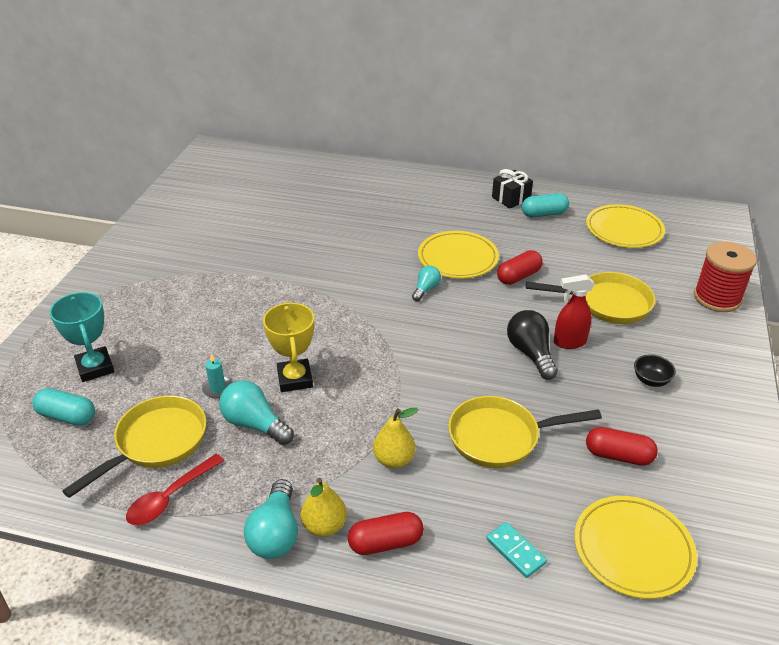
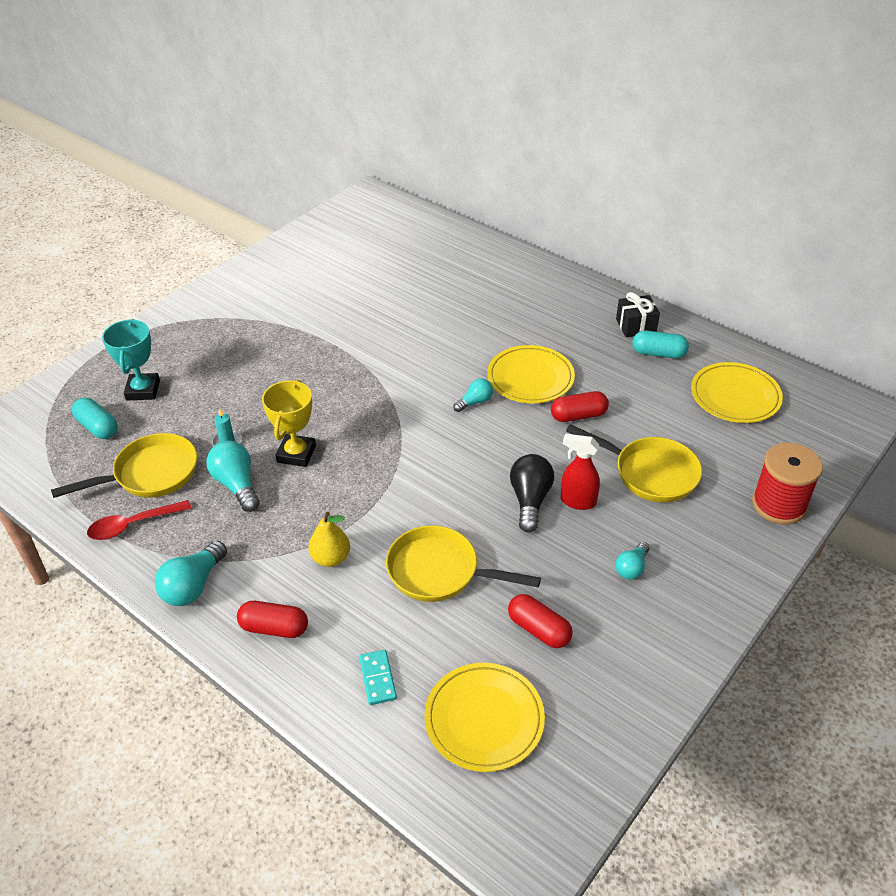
camera: 25 degrees right, 5 degrees up
yellow pear [300,478,347,537] -> none
black bowl [634,354,676,387] -> turquoise light bulb [615,542,650,580]

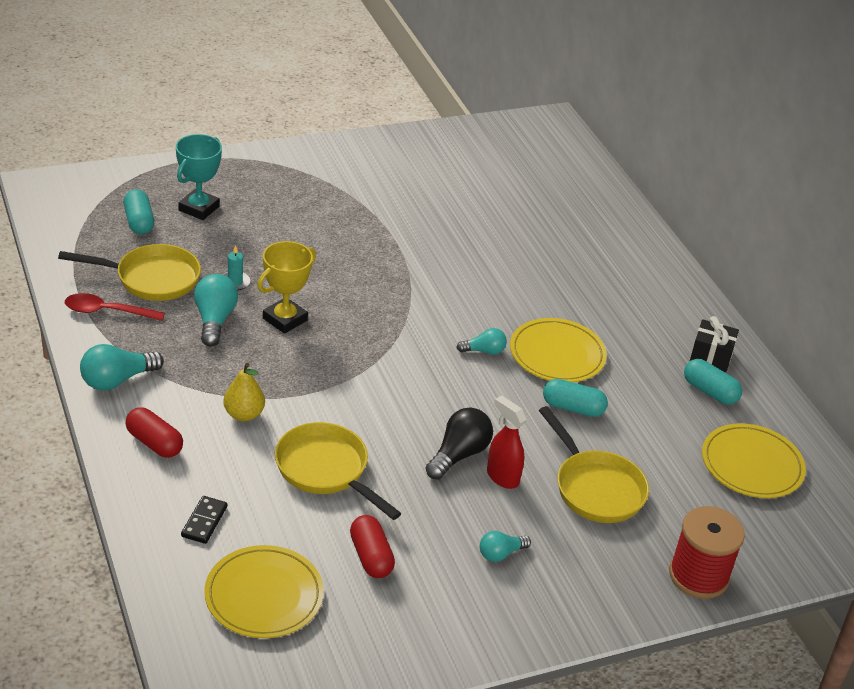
camera: 25 degrees right, 5 degrees down
turquoise domino [359,650,397,705] -> black domino [181,496,227,544]
red capsule [551,391,609,422] -> turquoise capsule [543,379,608,417]

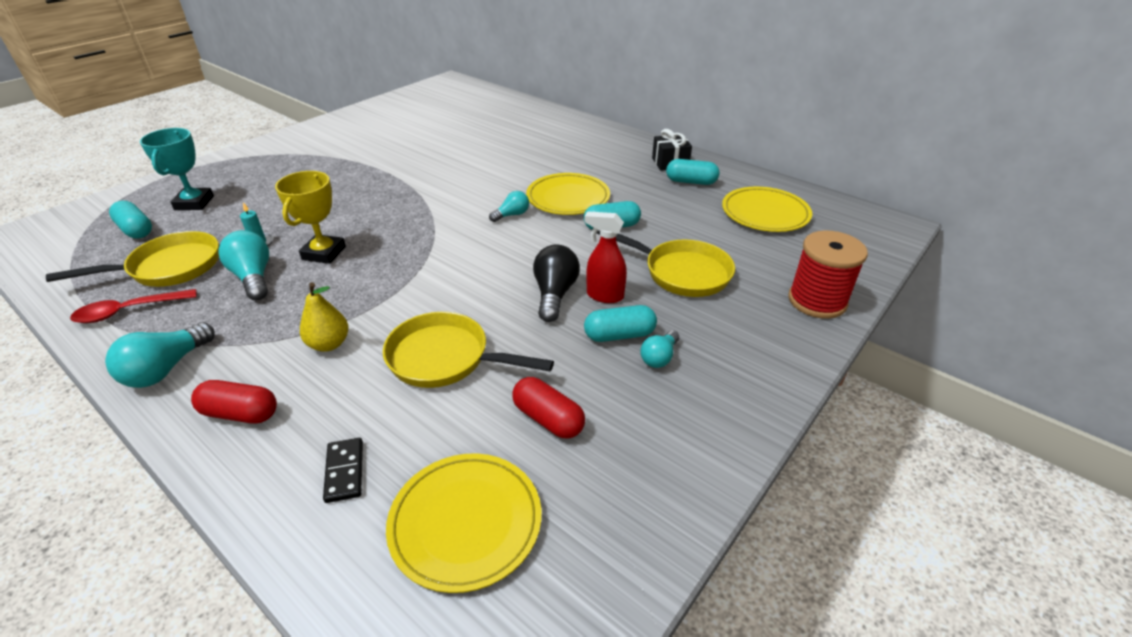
camera: 25 degrees left, 0 degrees up
none -> turquoise capsule [584,305,657,342]

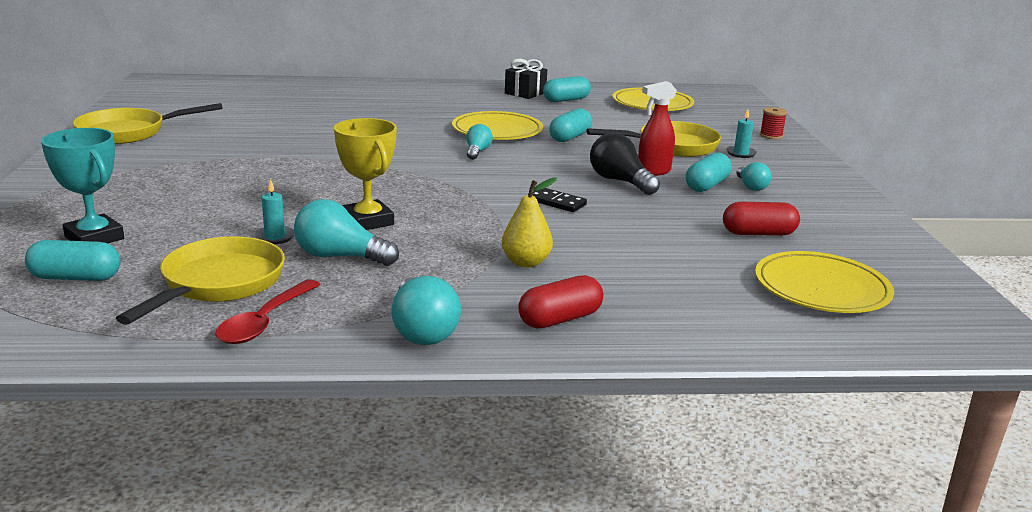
camera: 45 degrees left, 15 degrees down
black domino [323,438,363,503] -> black domino moved to [528,188,587,212]
yellow pan [383,312,554,388] -> yellow pan moved to [73,103,223,144]
red spool [788,230,868,319] -> red spool [760,107,787,139], size x0.48
none -> turquoise candle [726,109,757,158]

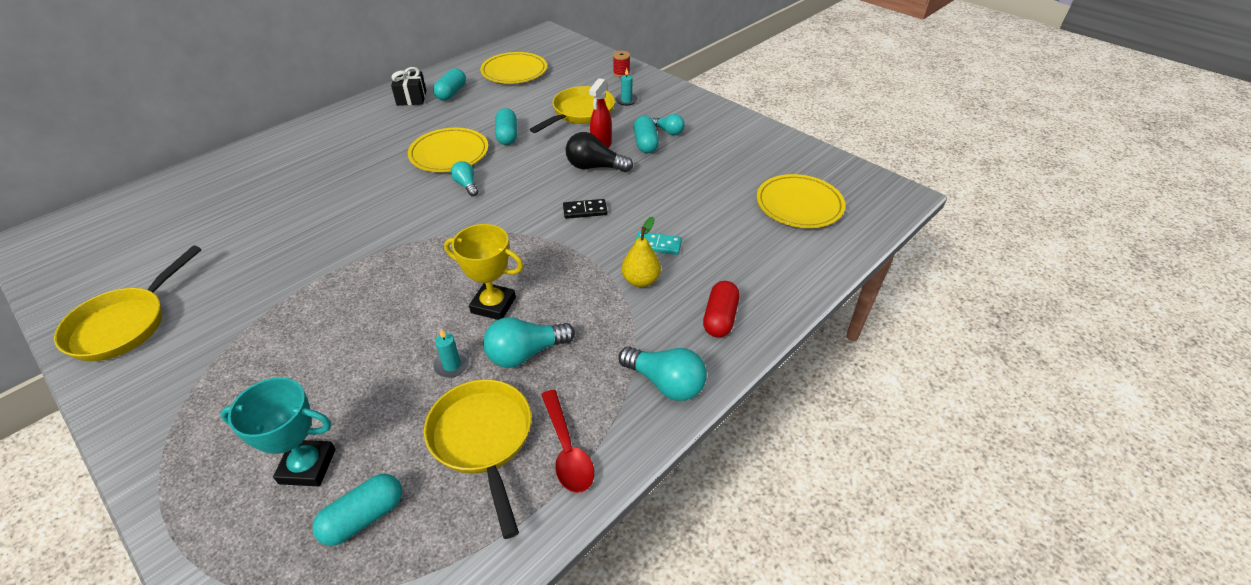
camera: 40 degrees left, 20 degrees up
red capsule [723,202,800,236] -> none
none -> turquoise domino [635,232,682,255]

